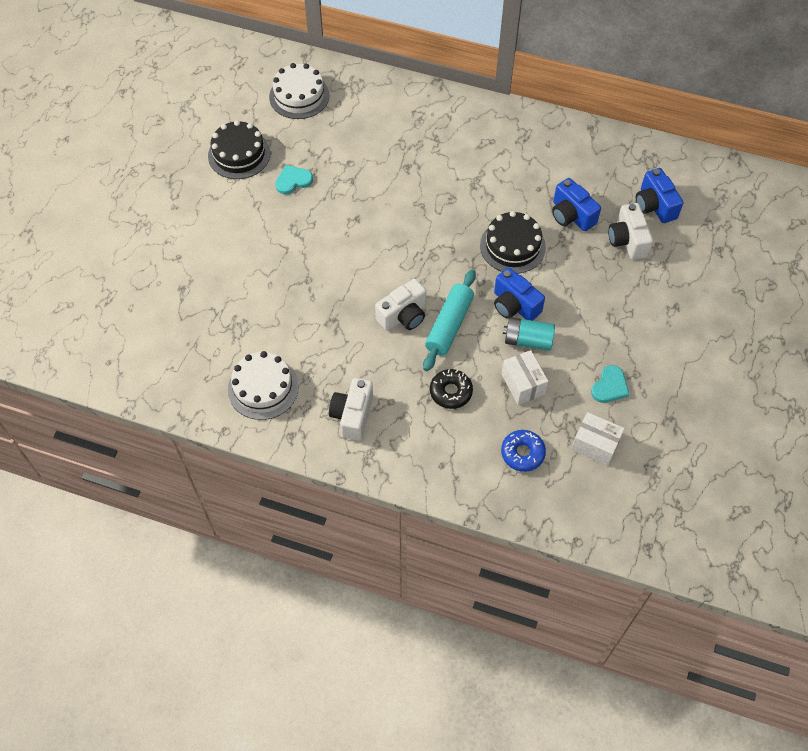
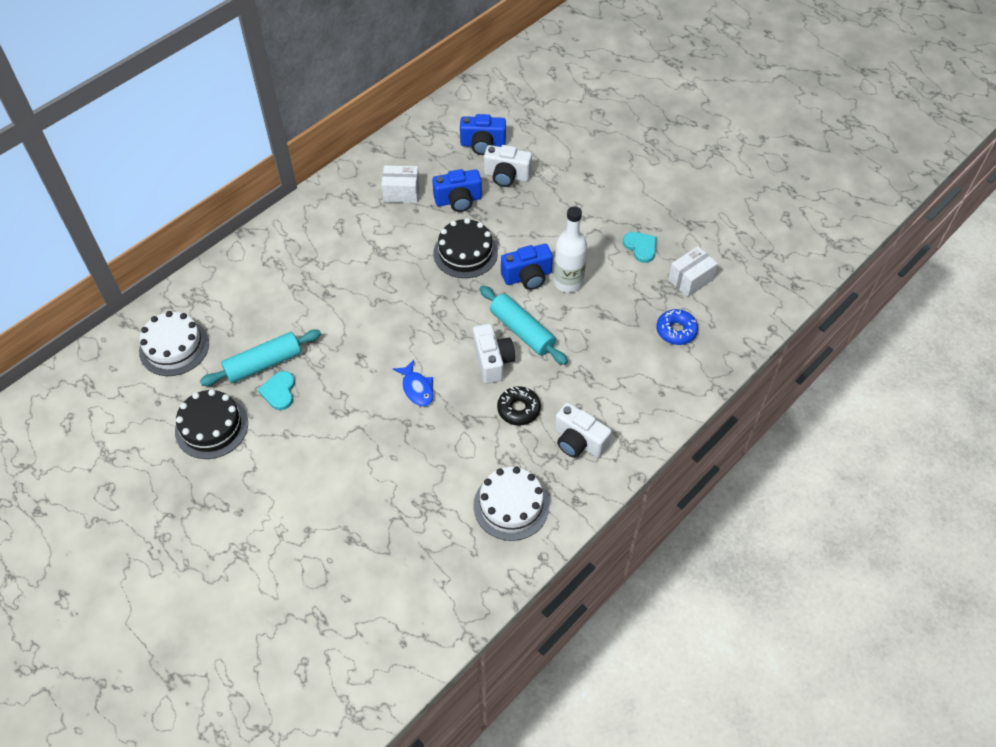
camera: 65 degrees left, 5 degrees down
black donut [430,369,473,409] -> black donut moved to [497,386,541,425]
white box [501,350,548,405] -> white box moved to [381,165,420,203]
turquoise battery [503,317,555,351] -> white bottle [553,206,587,293]
none -> turquoise rolling pin [200,329,321,386]
none -> blue fish [393,360,434,407]

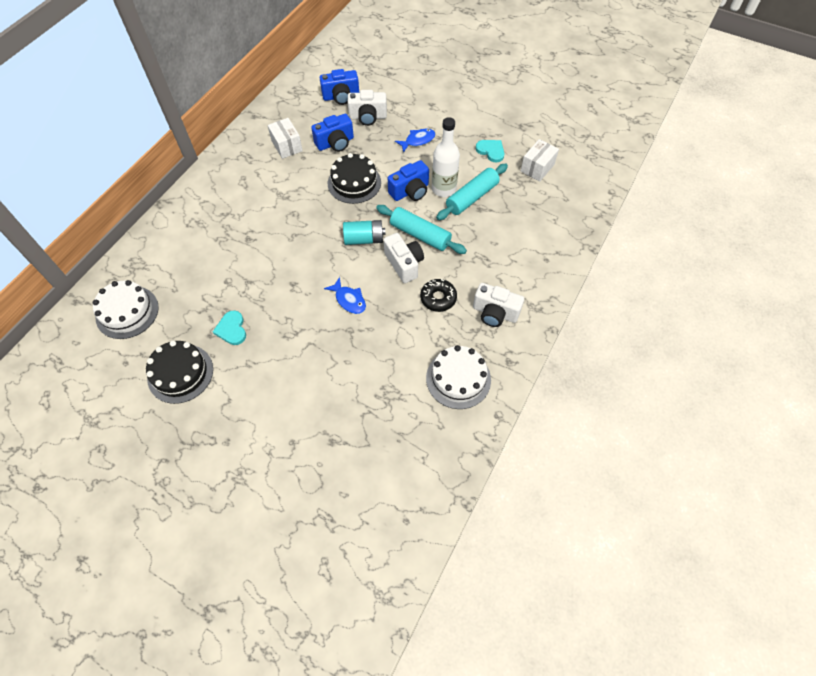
camera: 15 degrees left, 5 degrees up
turquoise rolling pin [200,329,321,386] -> turquoise rolling pin moved to [436,164,508,220]
white box [381,165,420,203] -> white box turned 75 degrees clockwise [267,118,303,159]
blue donut [656,309,698,345] -> none
none -> turquoise battery [343,220,386,245]
none -> blue fish [395,129,435,153]

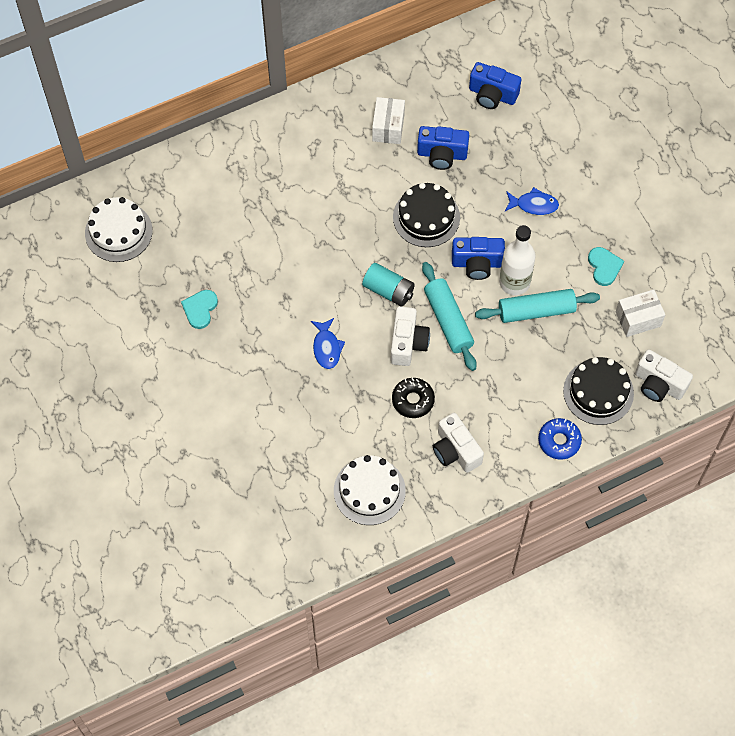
camera: 35 degrees right, 5 degrees up
black cake [146,340,213,404] -> black cake moved to [563,357,634,425]
white camera [348,90,387,126] -> white camera moved to [635,349,693,402]
none -> blue donut [538,418,582,460]

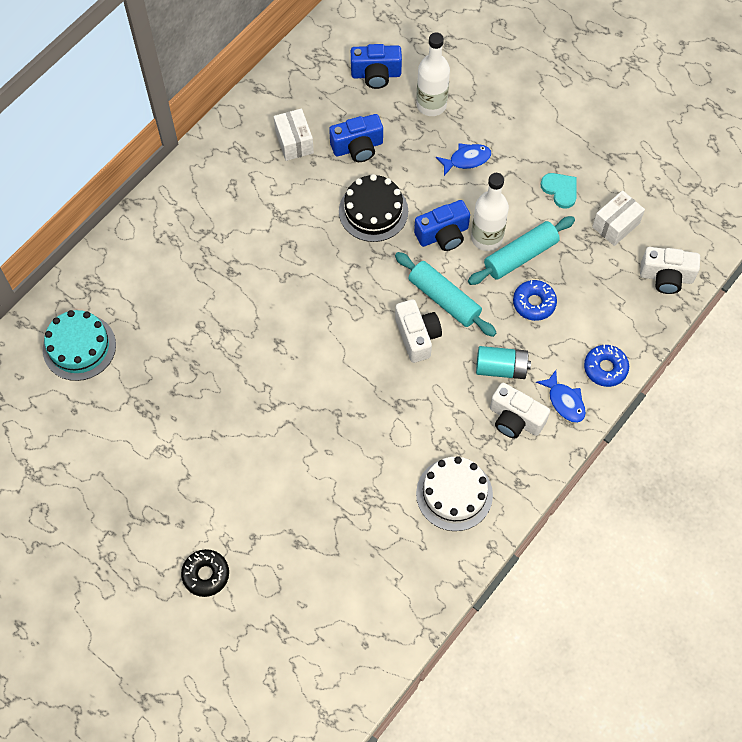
camera: 25 degrees left, 0 degrees up
white cake [85,197,153,262] -> turquoise cake [43,310,116,381]
turquoise heart [181,290,218,329] -> none
blue fish [311,318,345,369] -> blue fish moved to [536,370,586,423]
turquoise battery [362,263,415,307] -> turquoise battery moved to [476,346,531,379]
black donut [392,378,435,418] -> black donut moved to [181,549,229,597]
black cake [563,357,634,425] -> none
none -> white bottle [416,33,450,116]
none -> blue donut [513,280,557,321]

